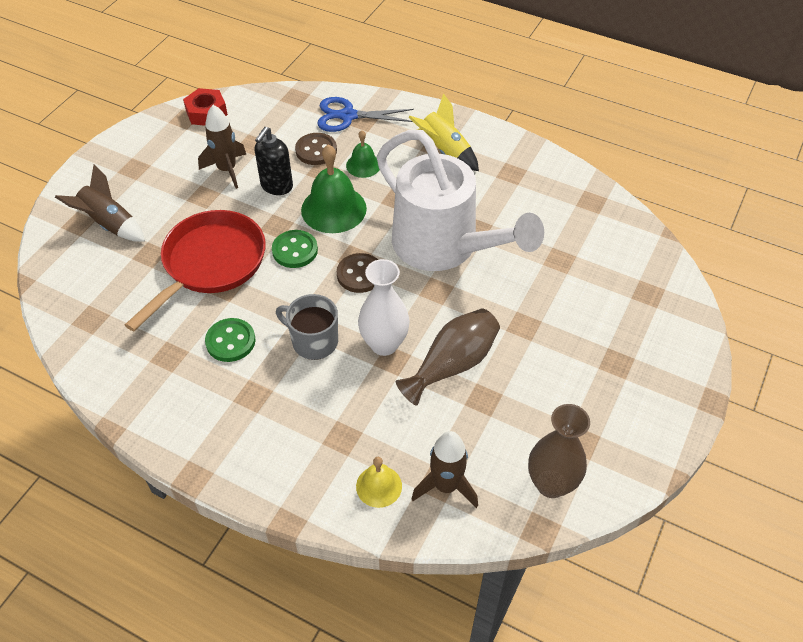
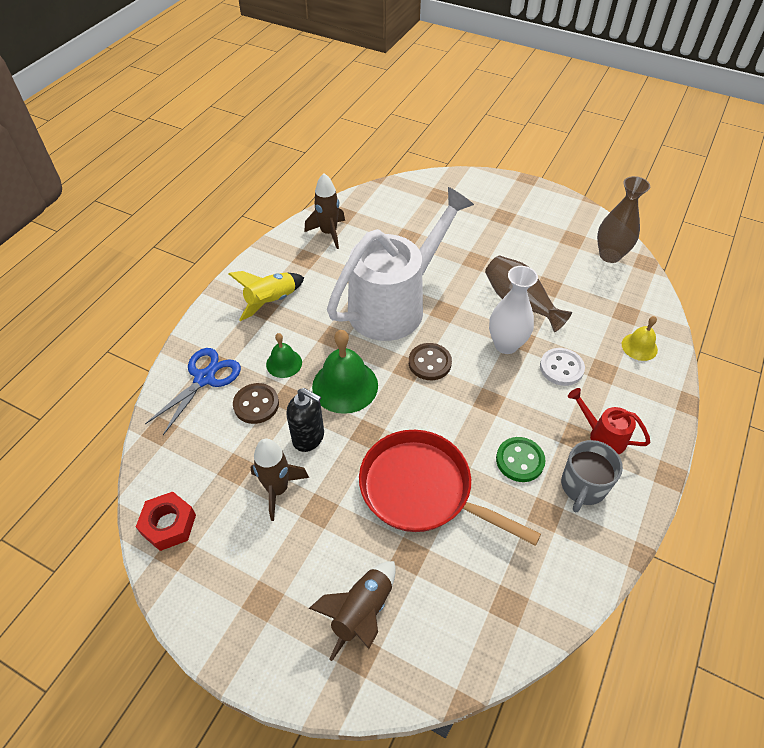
camera: 90 degrees left, 0 degrees up
green button [272,230,318,268] -> none
grey mug [276,294,338,360] -> grey mug moved to [561,440,623,512]
blue scissors [317,97,414,132] -> blue scissors turned 150 degrees counterclockwise [145,348,241,435]
brown rocket [411,431,478,508] -> brown rocket moved to [304,173,345,249]
none -> white button [540,348,585,386]
none -> red watering can [568,388,651,455]

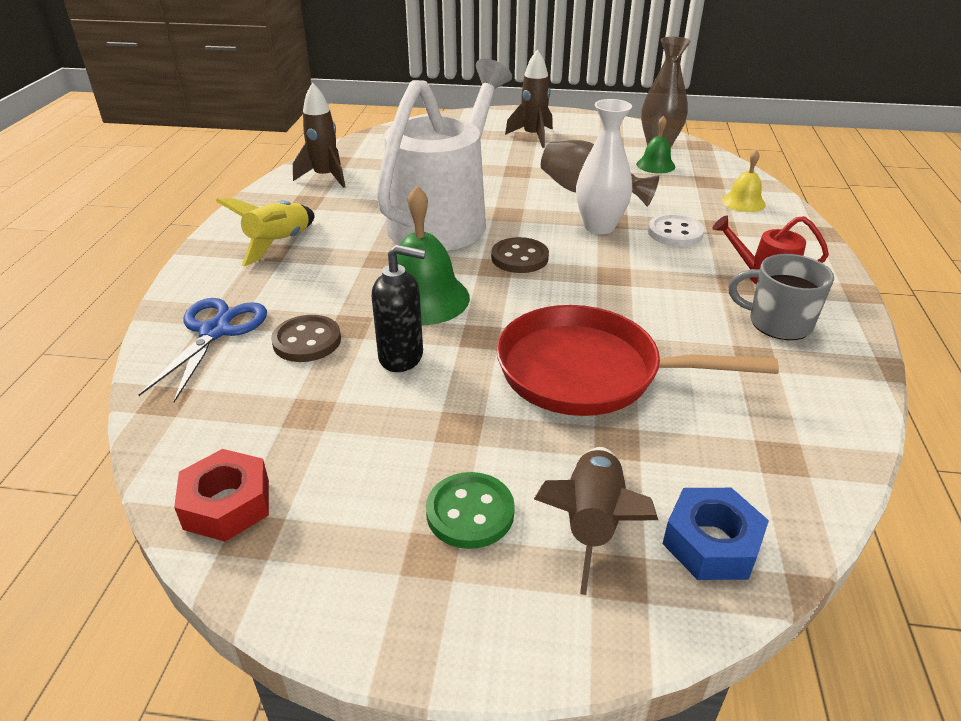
camera: 20 degrees left, 15 degrees down
brown rocket [250,439,309,521] -> brown rocket moved to [505,49,553,148]
green bell [266,333,302,378] -> green bell moved to [636,116,675,173]
green button [496,437,546,482] -> green button moved to [426,472,515,549]
grey mug [561,440,623,512] -> grey mug turned 105 degrees clockwise [728,254,834,340]
none -> blue nut [662,488,769,580]

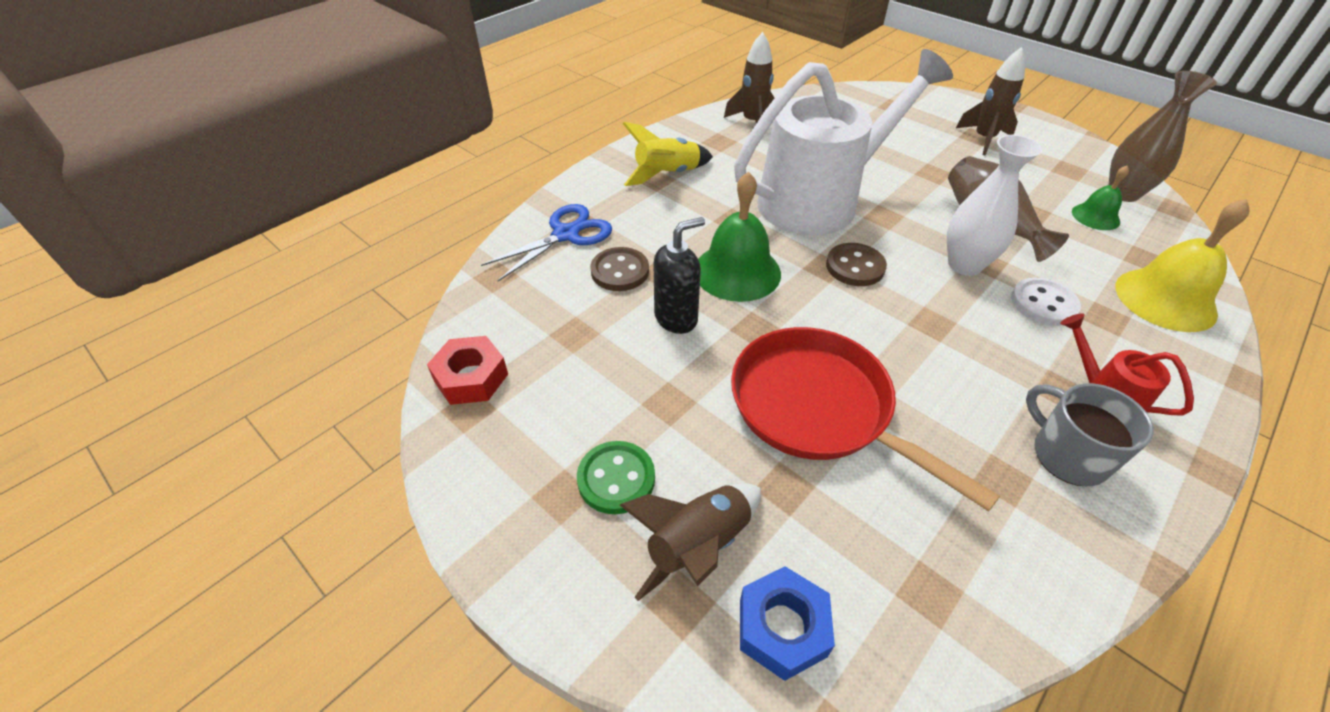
camera: 35 degrees right, 10 degrees up
black soap dispenser [372,245,426,372] -> black soap dispenser turned 75 degrees counterclockwise [653,217,705,334]
yellow bell [722,149,766,212] -> yellow bell [1115,199,1249,332], size x1.79

